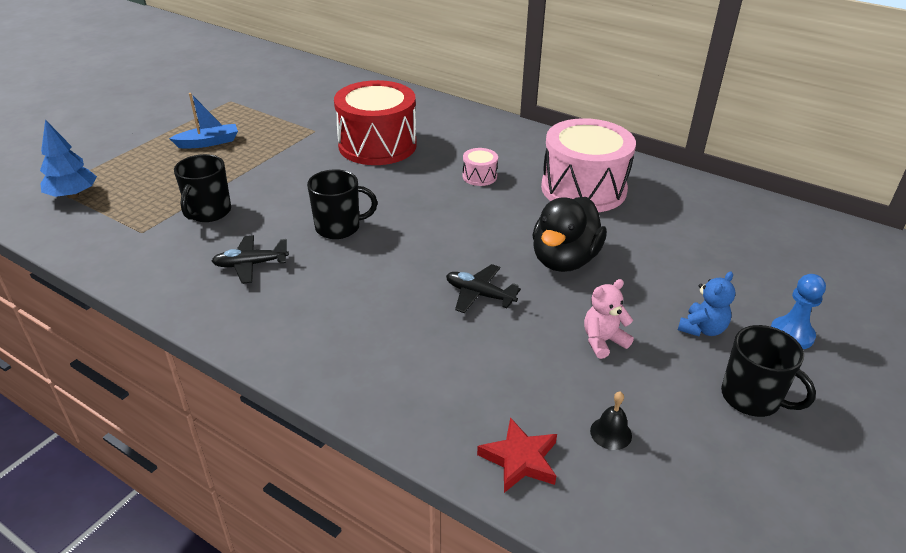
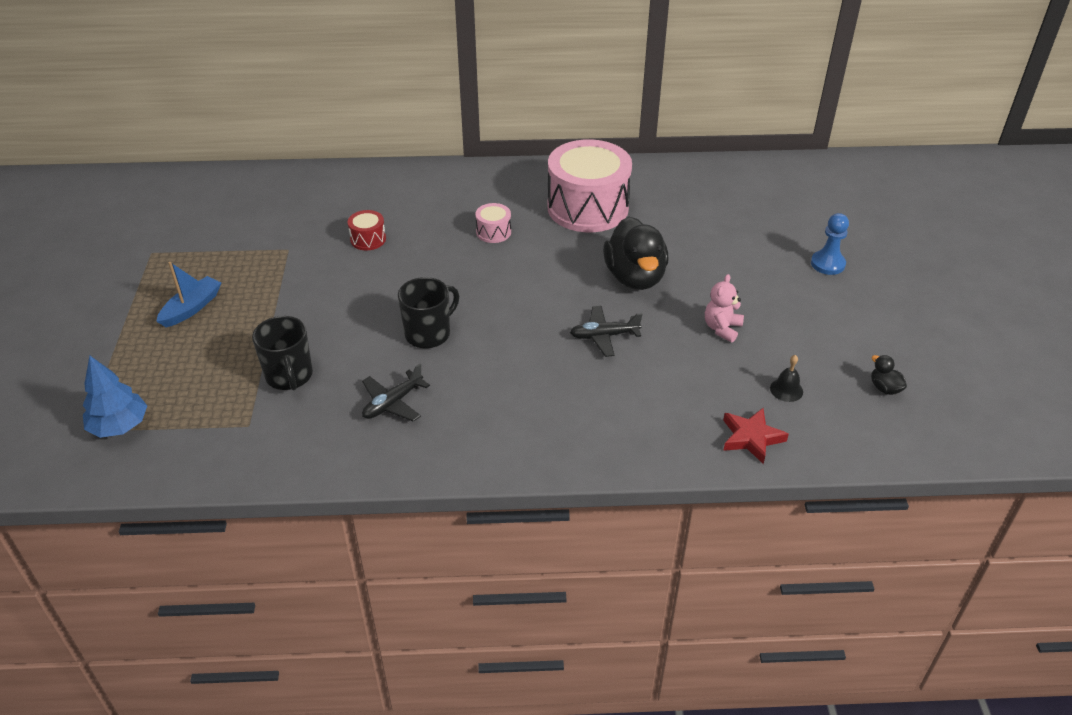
camera: 35 degrees left, 5 degrees up
red drum [334,80,417,165] -> red drum [348,210,386,250], size x0.42
blue teddy bear [678,271,735,336] -> none
black mug [721,325,816,417] -> none
none -> black duck [871,355,907,395]

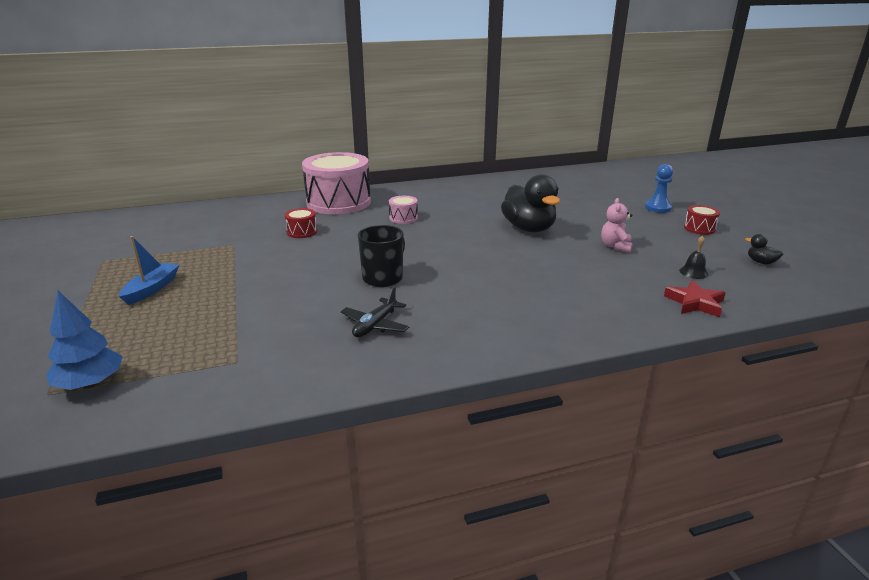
camera: 15 degrees left, 15 degrees down
black mug [252,316,313,390] -> none
pink drum [548,139,632,232] -> pink drum moved to [302,152,371,214]
black plane [570,306,642,357] -> none
none -> red drum [684,205,720,235]

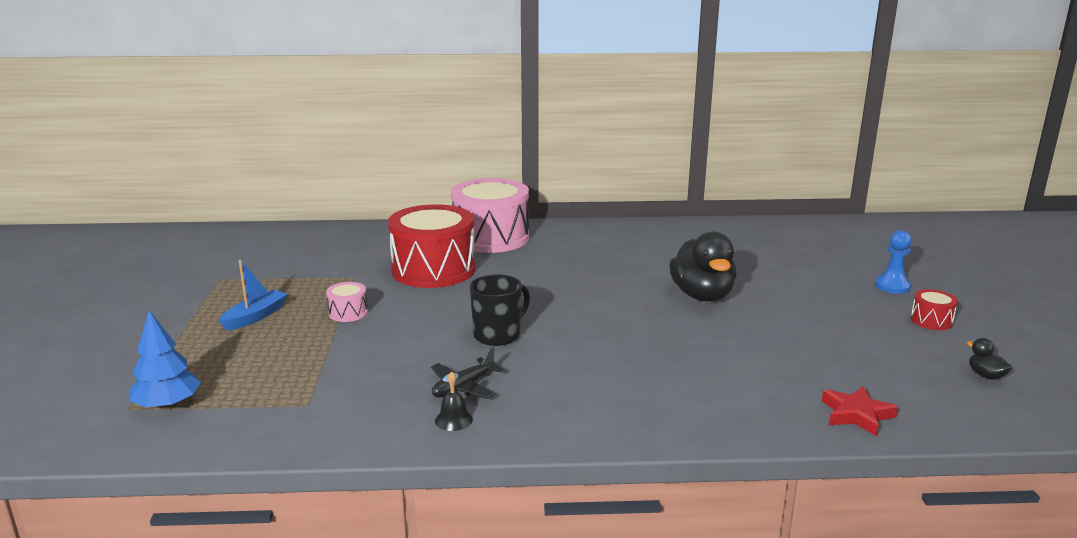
camera: 15 degrees right, 5 degrees down
red drum [284,208,317,238] -> red drum [388,204,475,288], size x2.39
pink drum [389,196,418,224] -> pink drum moved to [326,282,368,322]
pink teddy bear [601,198,633,252] -> none
black bell [679,236,708,279] -> black bell moved to [435,372,473,431]

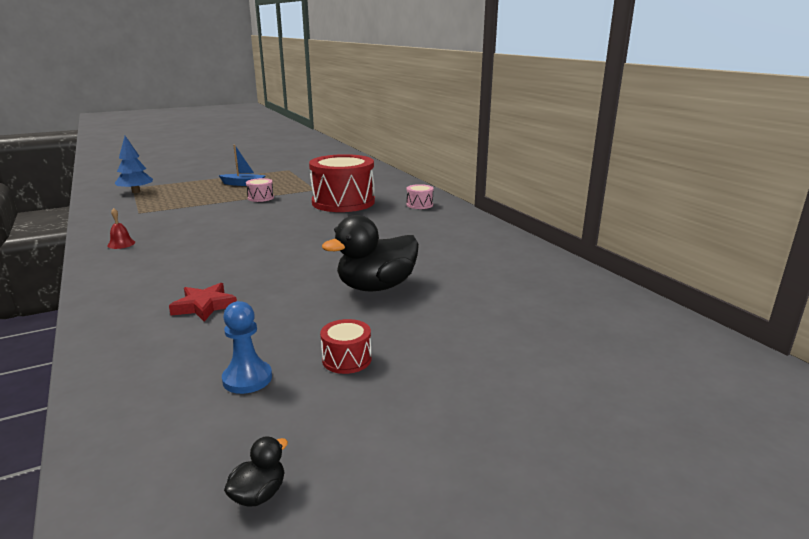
camera: 65 degrees right, 0 degrees up
black plane [431,347,503,399] -> none
black bell [435,372,473,431] -> red bell [107,208,135,249]
pink drum [451,178,529,253] -> pink drum [407,184,434,209], size x0.42
black mug [470,274,530,346] -> none
red star [822,386,898,436] -> red star moved to [169,283,237,322]
blue pawn [875,230,912,294] -> blue pawn moved to [222,301,272,394]
red drum [911,289,958,330] -> red drum moved to [320,319,372,374]

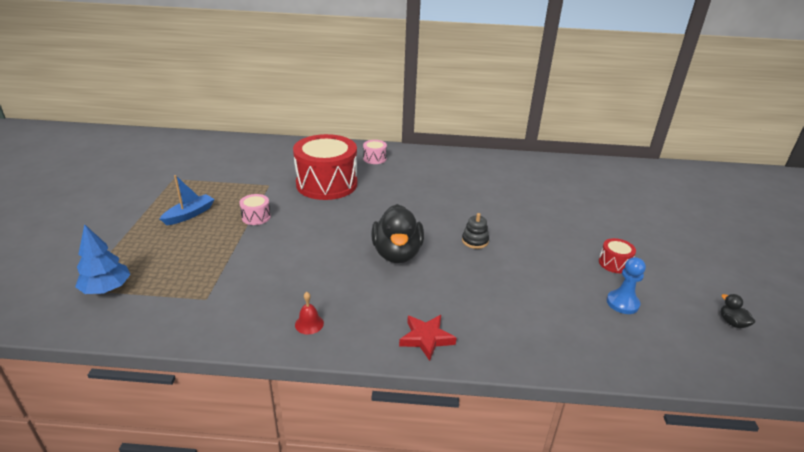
camera: 60 degrees left, 10 degrees up
red star [169,283,237,322] -> red star moved to [399,315,456,361]
black duck [322,215,419,291] -> black duck moved to [371,204,424,263]
none -> black stacking toy [462,213,489,249]

